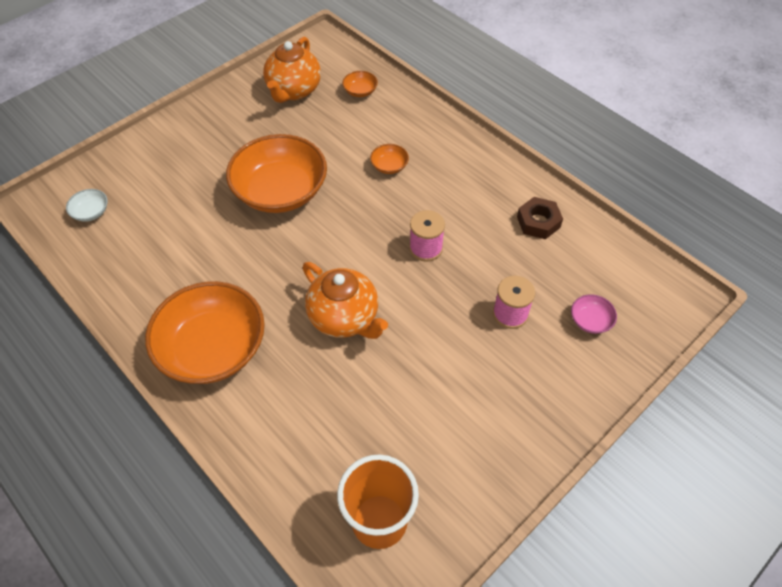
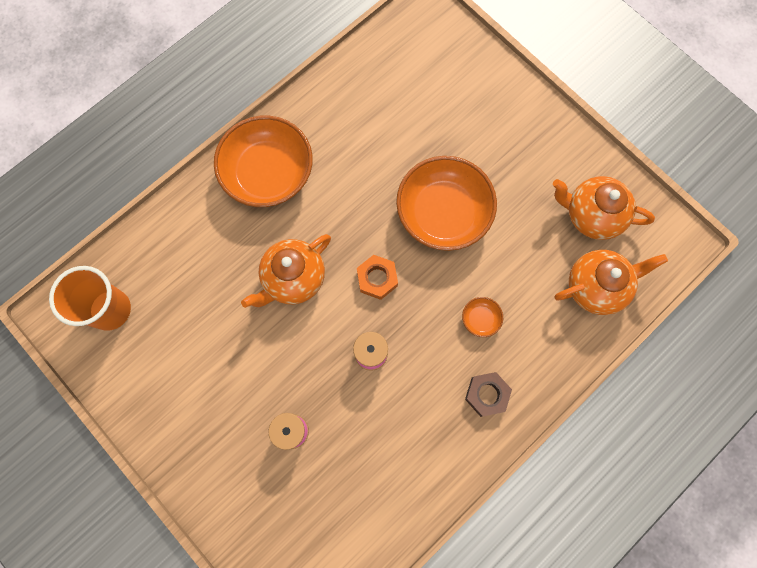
camera: 90 degrees right, 20 degrees up
white bowl [66,189,108,222] -> none
orange bowl [342,71,378,97] -> orange teapot [555,250,668,315]
brown nut [517,197,563,239] -> brown nut moved to [465,372,512,417]
pink bowl [571,294,617,334] -> none
none -> orange nut [357,255,398,300]

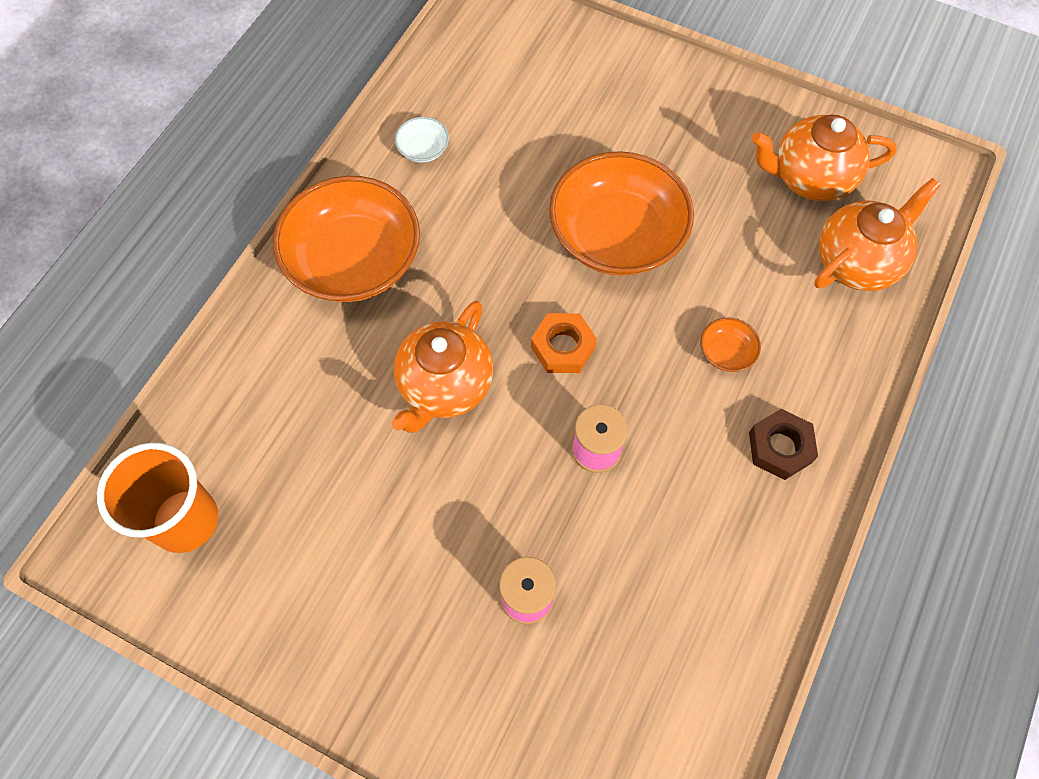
camera: 20 degrees left, 10 degrees down
none -> white bowl [395,117,449,163]

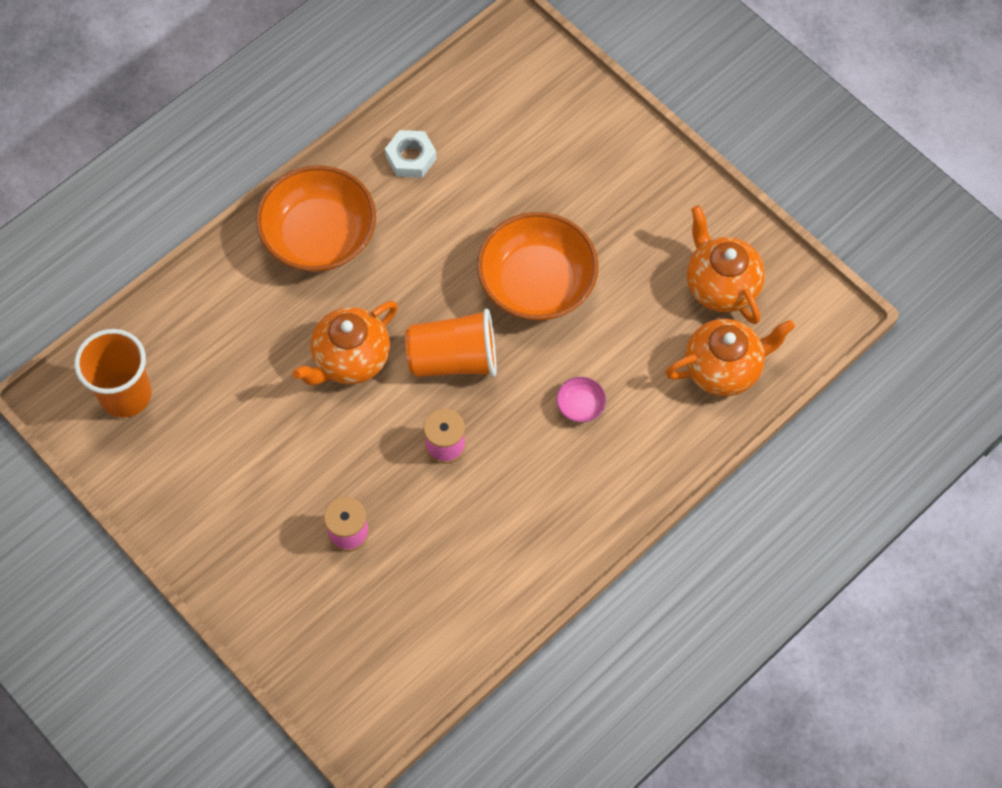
camera: 20 degrees right, 0 degrees up
white bowl [395,117,449,163] -> white nut [385,130,437,178]
orange nut [531,313,597,373] -> orange cup [405,309,497,377]
orange bowl [700,317,761,372] -> pink bowl [556,377,606,423]
brown nut [749,409,818,480] -> none
orange teapot [752,115,897,201] -> orange teapot turned 45 degrees clockwise [687,205,765,324]

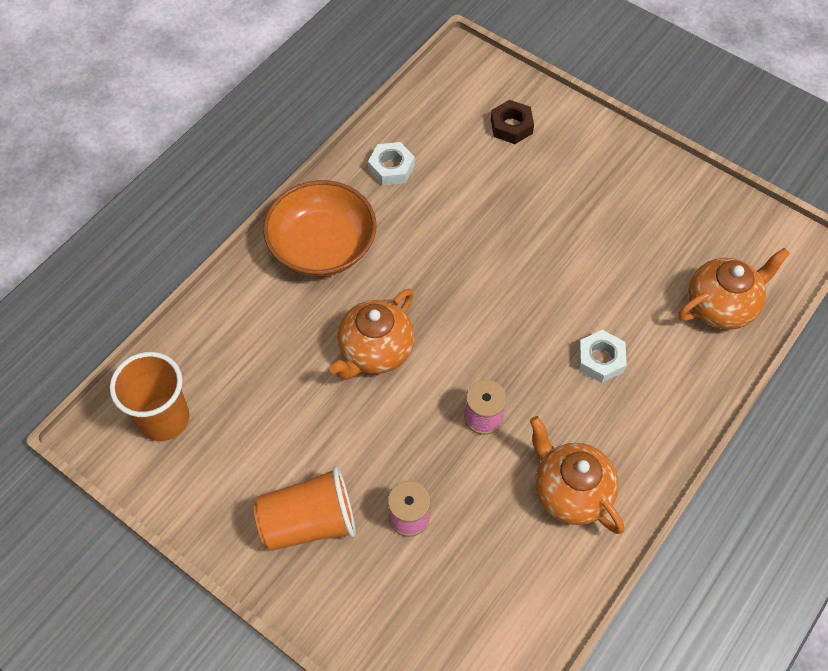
camera: 10 degrees left, 5 degrees down
orange cup [405,309,497,377] -> orange cup moved to [254,466,356,551]
orange bowl [477,212,599,320] -> none
pink bowl [556,377,606,423] -> white nut [578,330,627,383]
orange teapot [687,205,765,324] -> orange teapot moved to [530,416,624,534]
none -> brown nut [491,100,534,144]

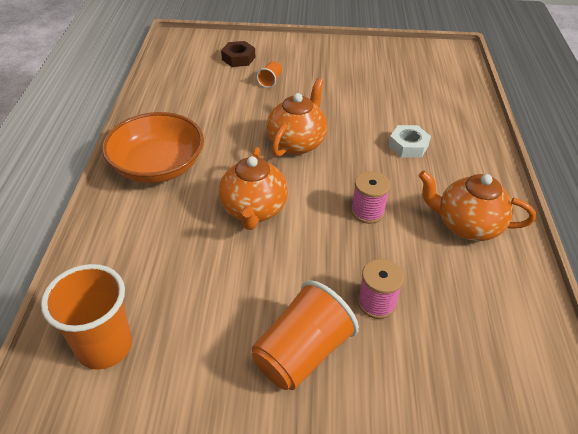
camera: 35 degrees left, 15 degrees down
white nut [368,142,415,185] -> none
orange teapot [678,248,790,330] -> orange teapot moved to [266,78,327,157]
none -> orange cup [257,61,282,88]

